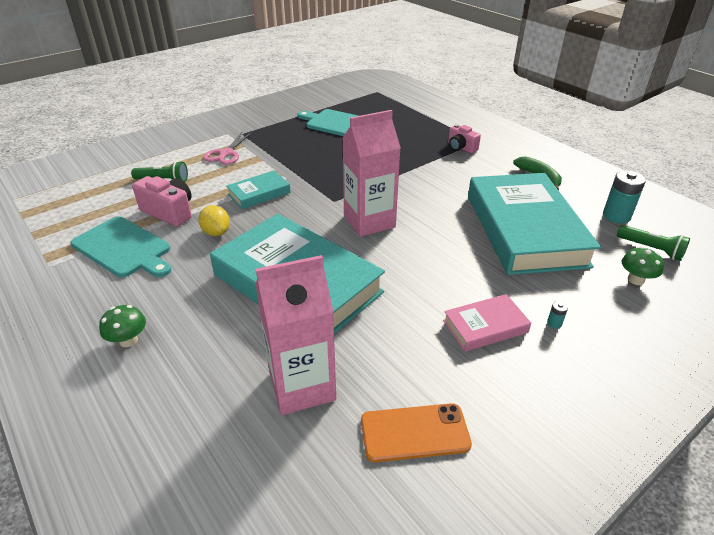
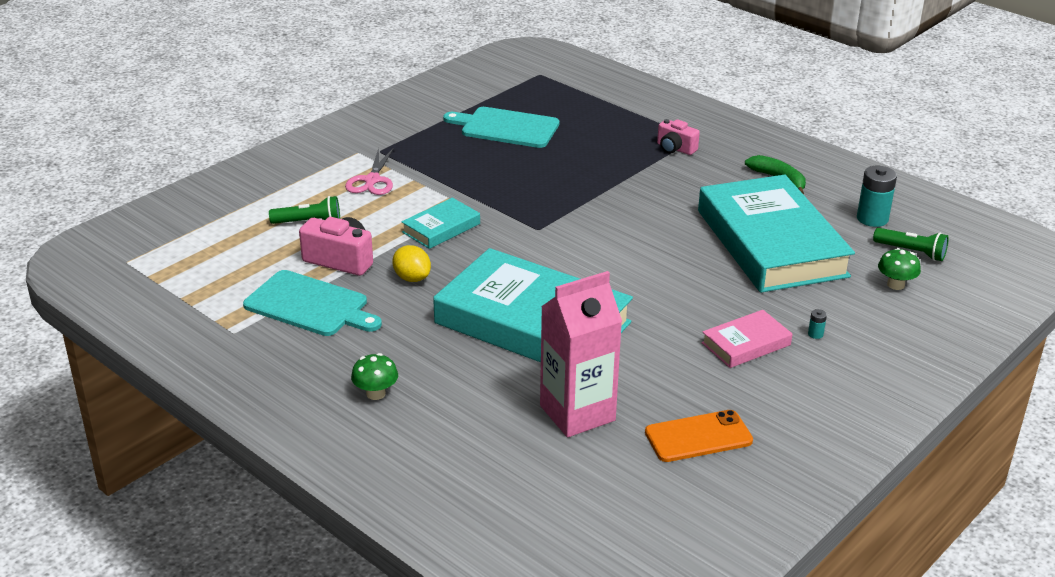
camera: 10 degrees left, 5 degrees down
pink carton [342,110,401,237] -> none

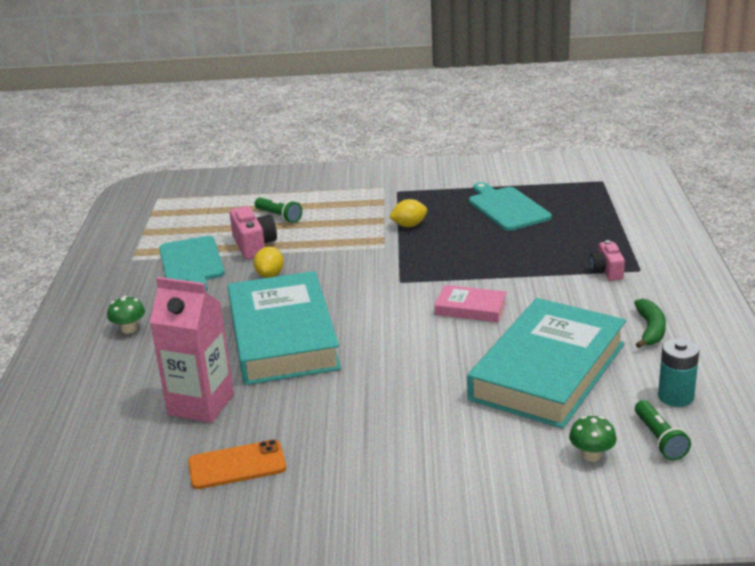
camera: 50 degrees right, 5 degrees down
pink scissors [345,148,394,195] -> none
turquoise book [401,198,480,249] -> none
orange phone [645,410,753,462] -> orange phone turned 45 degrees counterclockwise [188,440,286,489]
pink book [701,310,792,368] -> pink book moved to [435,285,507,322]
turquoise battery [808,309,827,339] -> none
none -> yellow lemon [389,199,427,227]

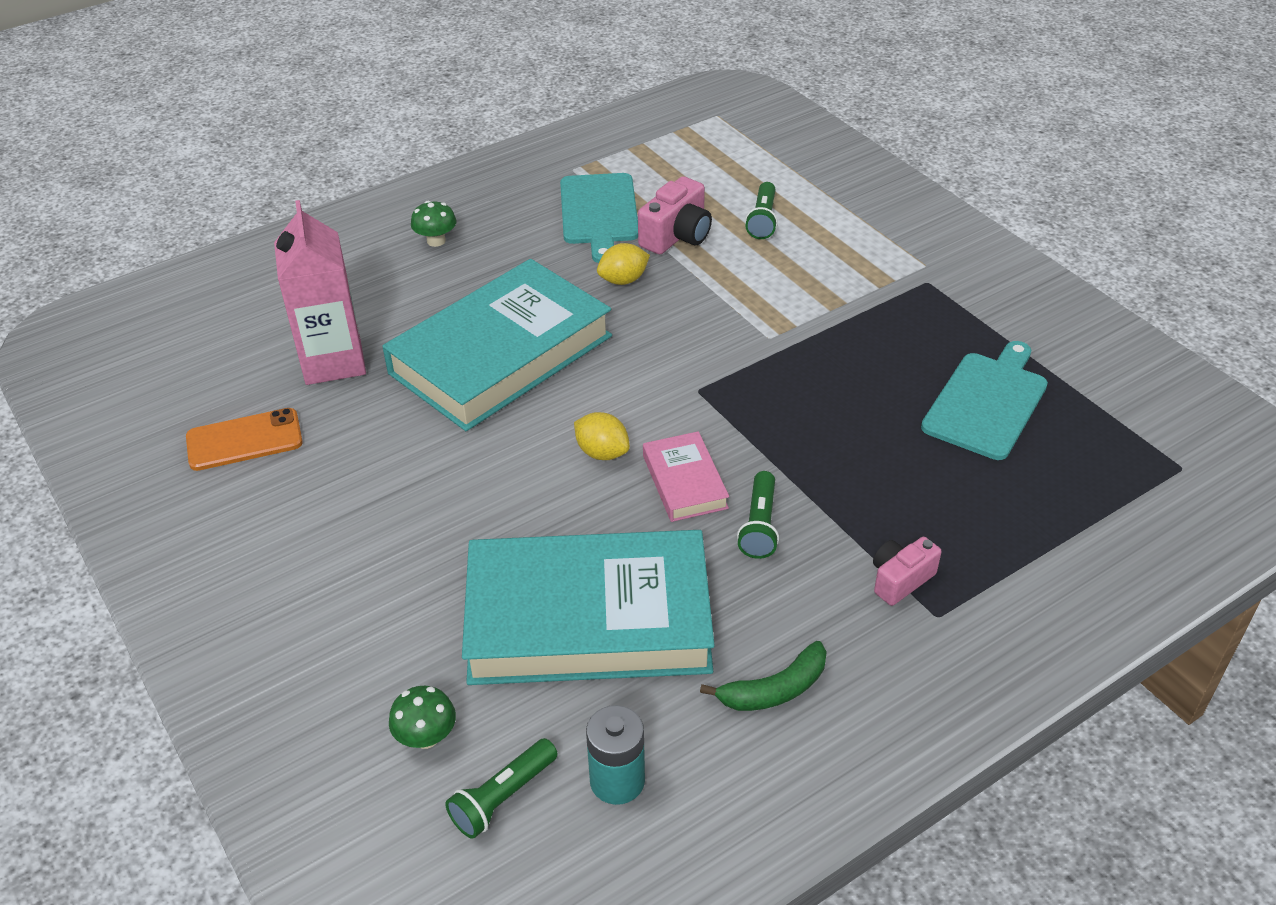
camera: 55 degrees right, 15 degrees up
turquoise cutting board [159,236,225,292] -> turquoise cutting board turned 45 degrees counterclockwise [560,173,638,263]
orange phone [188,440,286,489] -> orange phone turned 60 degrees counterclockwise [186,408,303,471]
yellow lemon [389,199,427,227] -> yellow lemon moved to [574,412,630,460]
none -> green flashlight [737,471,779,559]

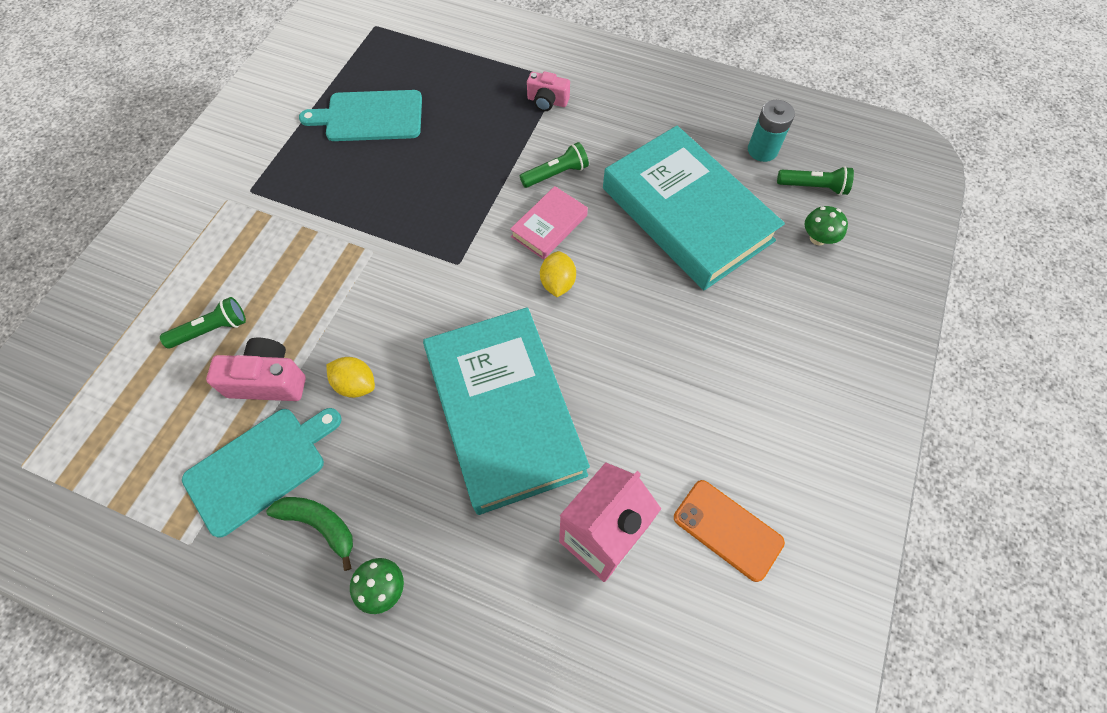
camera: 125 degrees left, 20 degrees up
turquoise book [382,259,612,431] -> turquoise book turned 60 degrees clockwise [423,307,590,515]
green banana [700,641,827,711] -> green banana moved to [266,497,353,571]

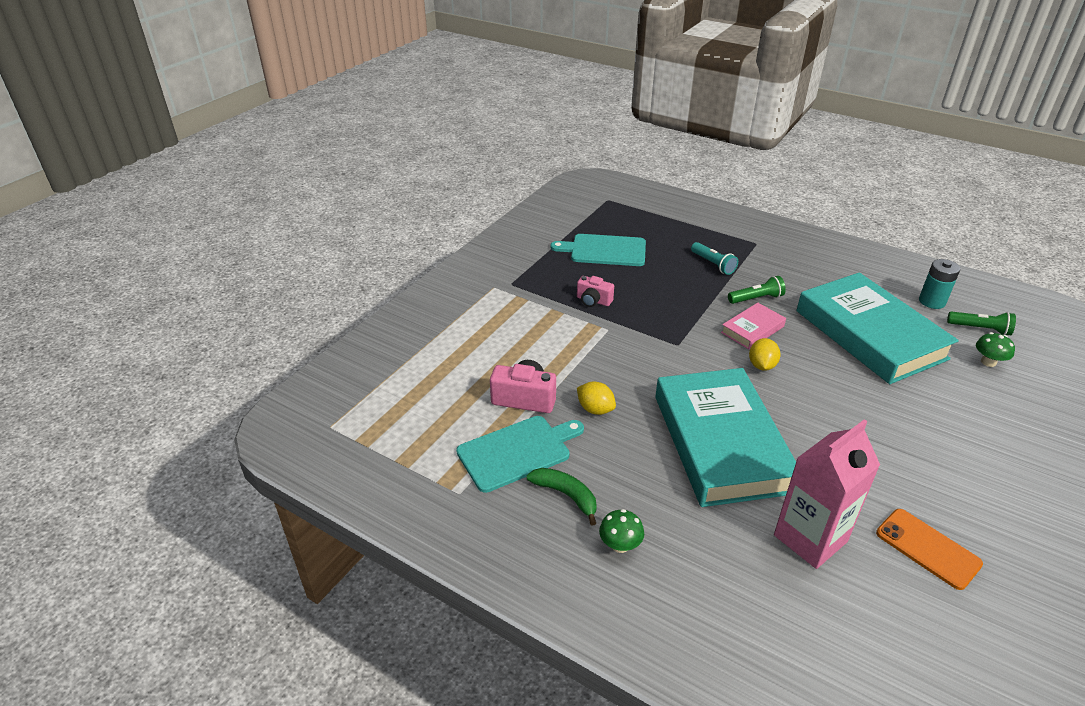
camera: 10 degrees right, 25 degrees down
green flashlight [160,297,246,348] -> none
pink camera [527,72,570,111] -> pink camera moved to [577,276,614,307]
none -> turquoise flashlight [691,242,738,275]

